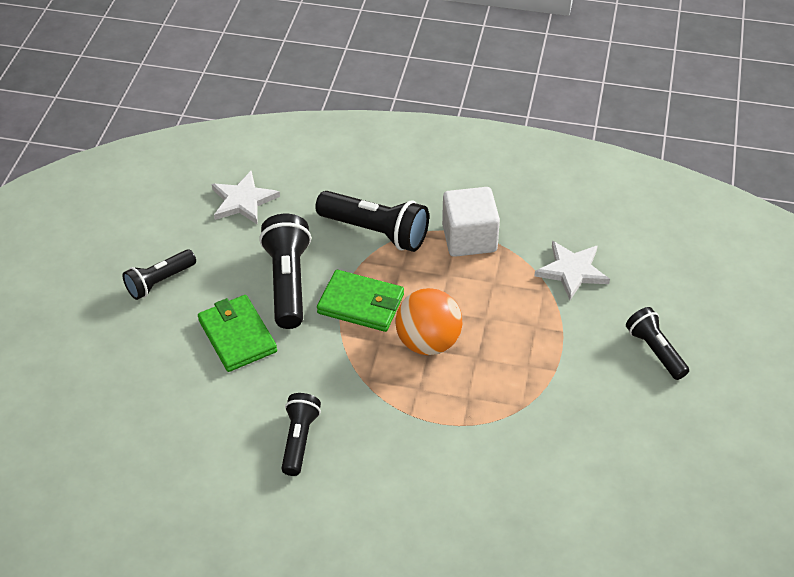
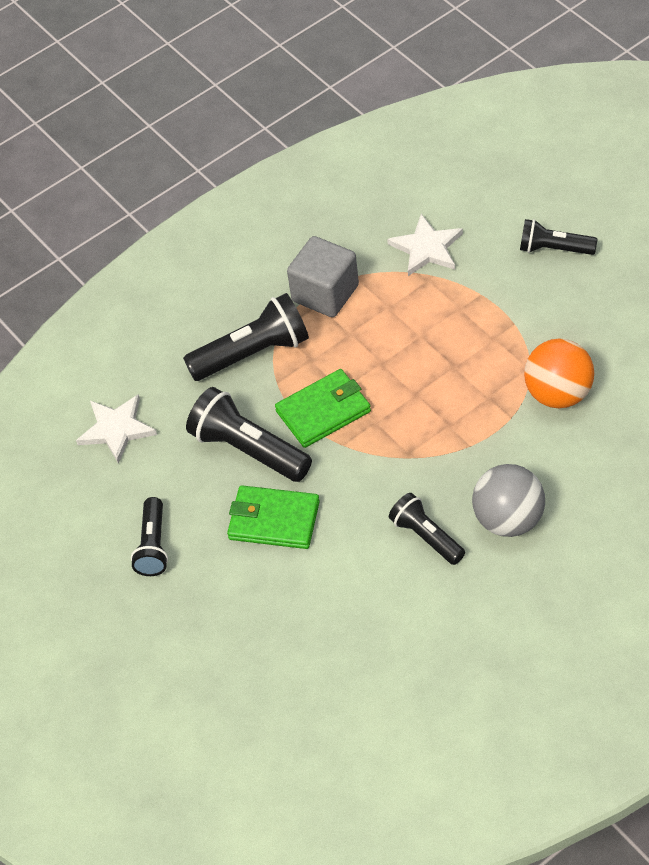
camera: 45 degrees left, 5 degrees up
orange ball [395,288,462,355] -> orange ball moved to [524,339,594,408]
white cube [442,187,500,257] -> grey cube [287,236,359,317]
none -> grey ball [472,464,545,537]

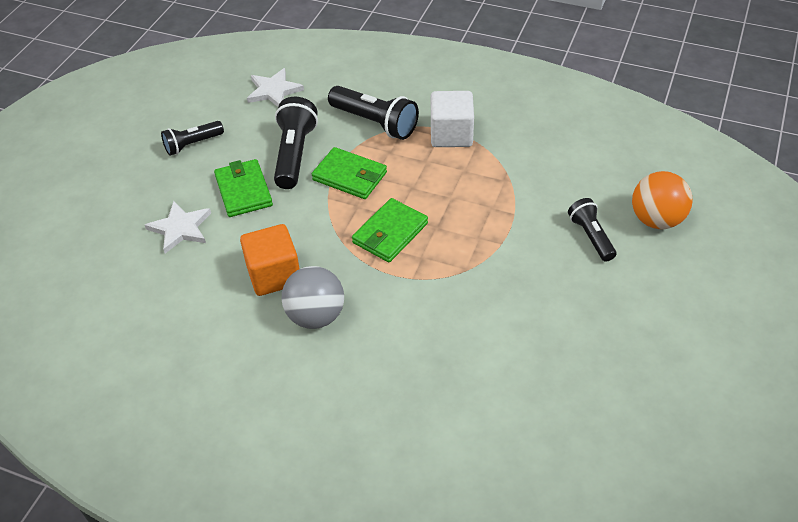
camera: 55 degrees right, 5 degrees down
grey cube [287,236,359,317] -> white cube [431,91,474,147]
white star [387,214,463,276] -> white star moved to [145,201,211,253]
black flashlight [389,493,465,565] -> orange cube [240,224,300,296]
orange ball [524,339,594,408] -> orange ball moved to [632,171,693,229]
none -> green wallet [352,198,428,263]

